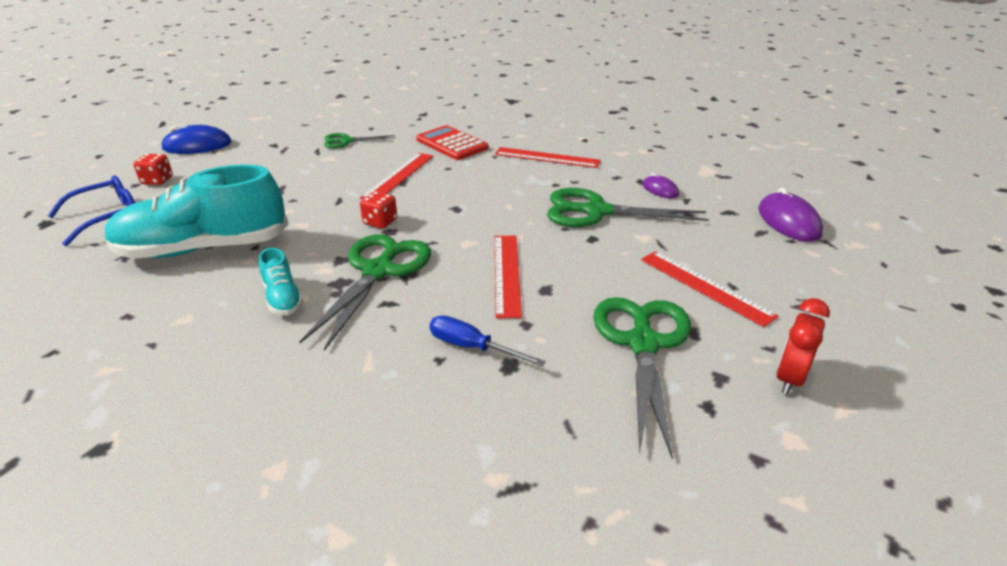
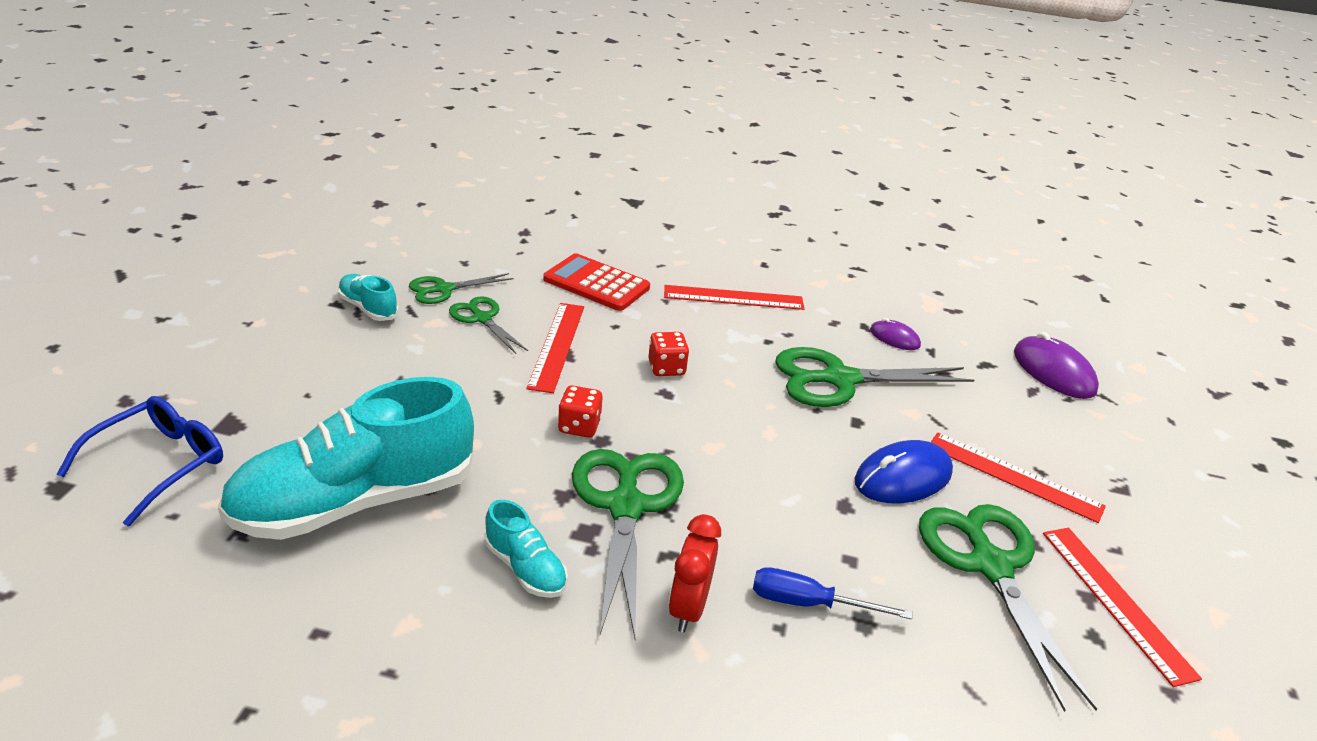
camera: 20 degrees left, 0 degrees up
red dice [133,154,173,185] -> red dice moved to [648,332,689,376]
blue mouse [161,125,232,154] -> blue mouse moved to [854,440,953,503]
red ruler [495,236,522,318] -> red ruler moved to [1043,528,1202,687]
red clock [776,298,830,395] -> red clock moved to [669,514,721,633]
none -> turquoise shoe [338,274,399,321]
none -> green scissors [449,296,528,354]

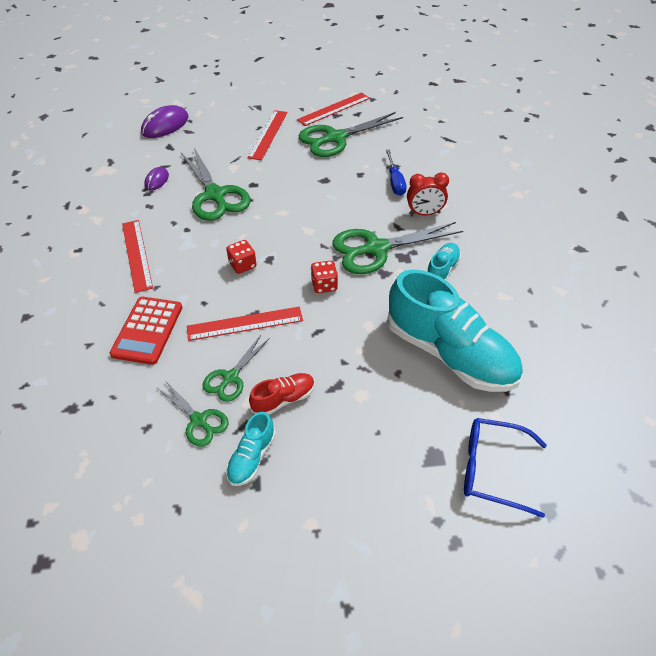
camera: 105 degrees left, 15 degrees up
blue mouse [854,440,953,503] -> none
none -> red shoe [249,373,315,415]

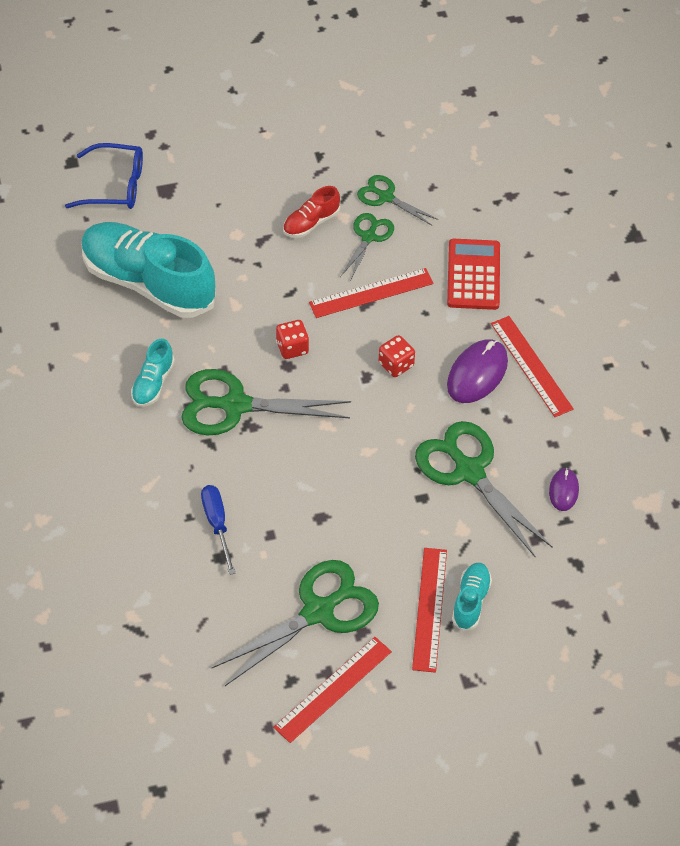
camera: 170 degrees right, 5 degrees up
purple mouse [141,105,188,138] -> purple mouse moved to [447,339,508,403]
turquoise shoe [226,412,276,486] -> turquoise shoe moved to [452,563,492,631]
green scissors [332,222,463,274] -> green scissors turned 150 degrees counterclockwise [181,369,351,435]
red clock [407,172,449,215] -> none

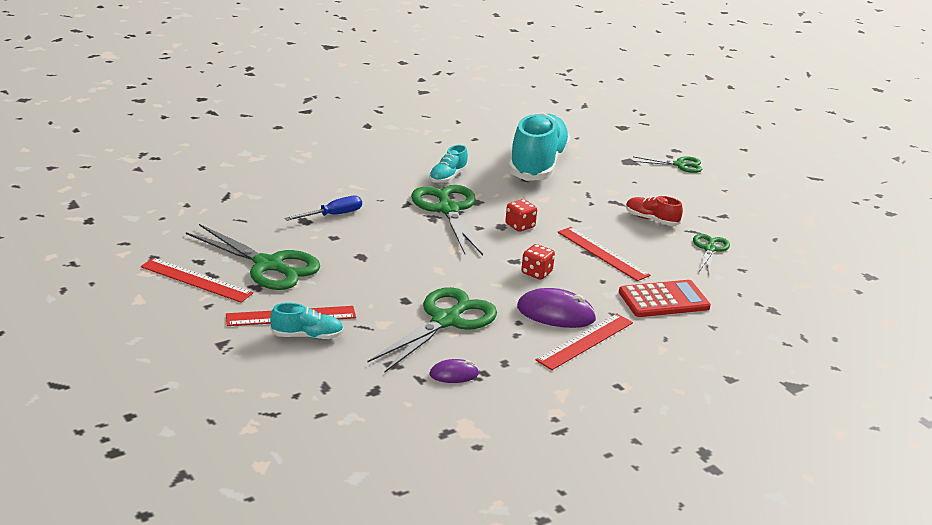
camera: 70 degrees right, 25 degrees down
blue glasses [65,143,143,209] -> none
turquoise shoe [131,339,175,407] -> turquoise shoe turned 60 degrees counterclockwise [429,145,468,183]
green scissors [340,213,394,282] -> green scissors moved to [633,156,702,173]

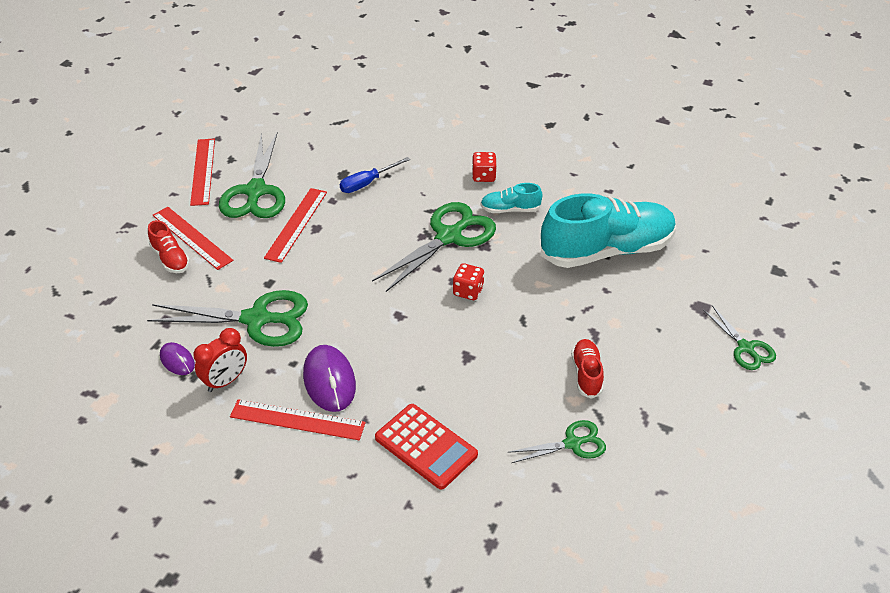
camera: 60 degrees right, 15 degrees up
turquoise shoe [270,303,344,339] -> red shoe [148,220,190,273]
blue screwdriver [284,195,362,221] -> blue screwdriver turned 120 degrees clockwise [340,157,410,193]
red dice [521,244,555,279] -> red dice moved to [472,152,497,182]
red ruler [558,227,650,281] -> red ruler moved to [264,188,327,263]
none -> red clock [193,328,247,392]

